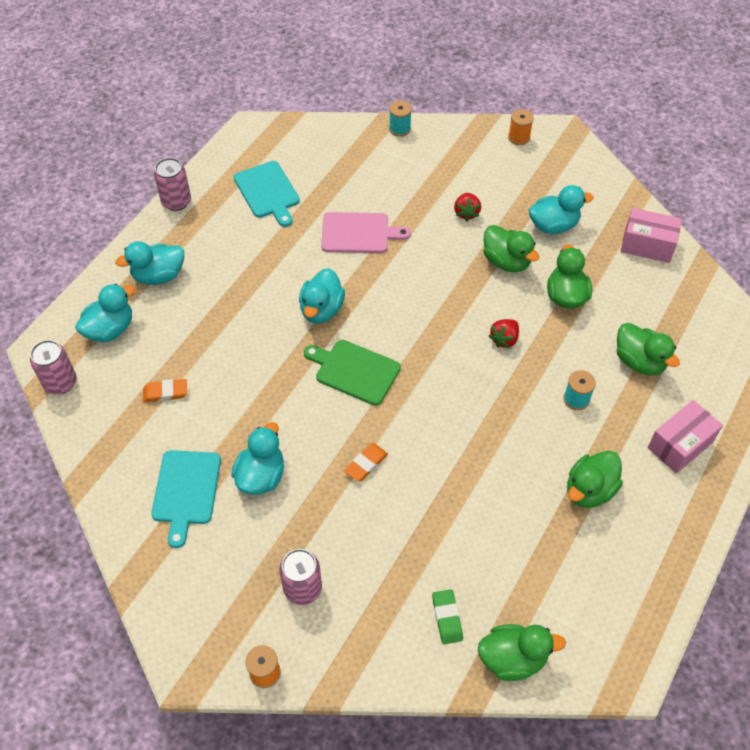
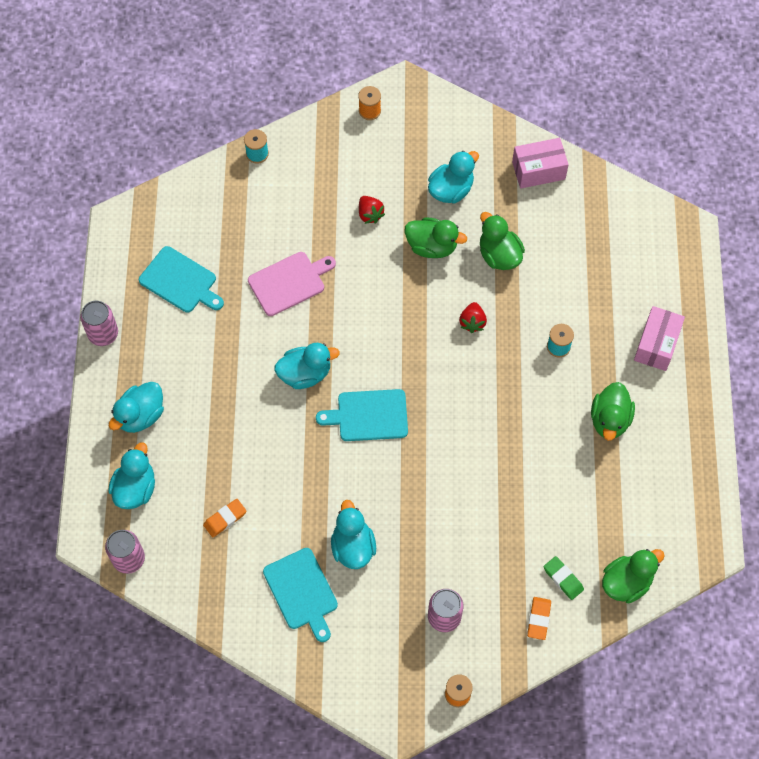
camera: 30 degrees left, 10 degrees up
turquoise duck [299,268,345,324] -> turquoise duck turned 90 degrees counterclockwise [274,343,340,389]
green cutting board [304,340,401,406] -> turquoise cutting board [316,389,408,441]
orange eraser [344,443,388,482] -> orange eraser moved to [527,597,551,640]
green duck [617,323,680,375] -> none

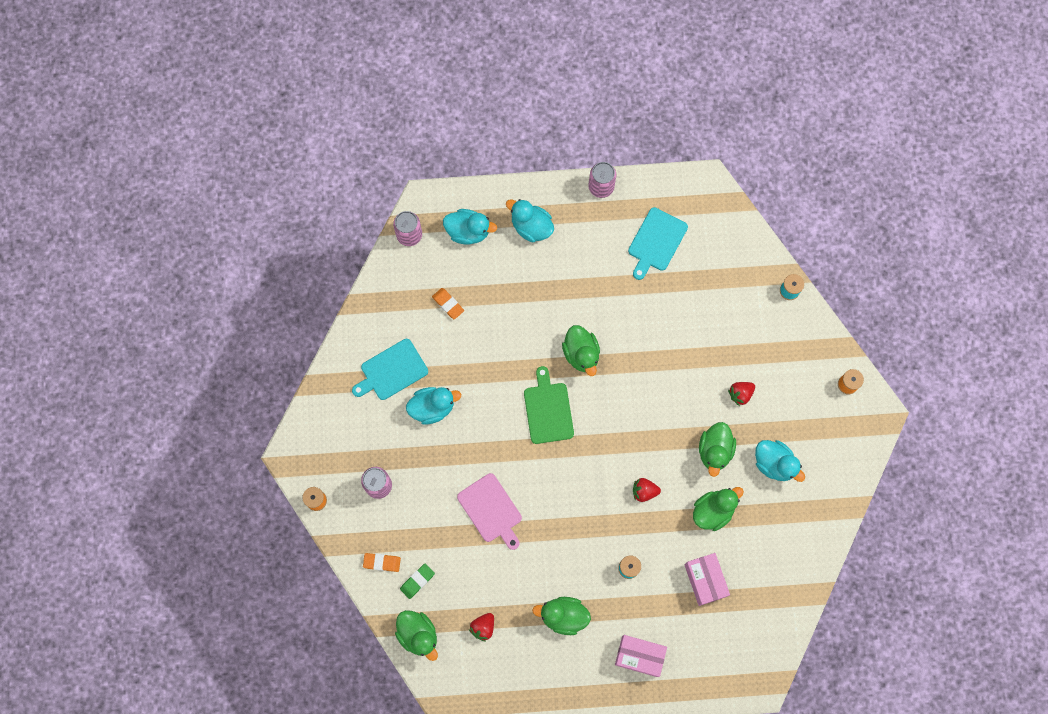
camera: 85 degrees right, 10 degrees up
pink cutting board [248,252,336,316] -> pink cutting board moved to [457,473,522,550]
turquoise duck [274,343,340,389] -> green duck [562,325,600,376]
turquoise cutting board [316,389,408,441] -> green cutting board [524,366,574,444]
pink box [512,138,569,188] -> pink box moved to [684,553,730,606]
none -> red strawberry [469,613,494,642]

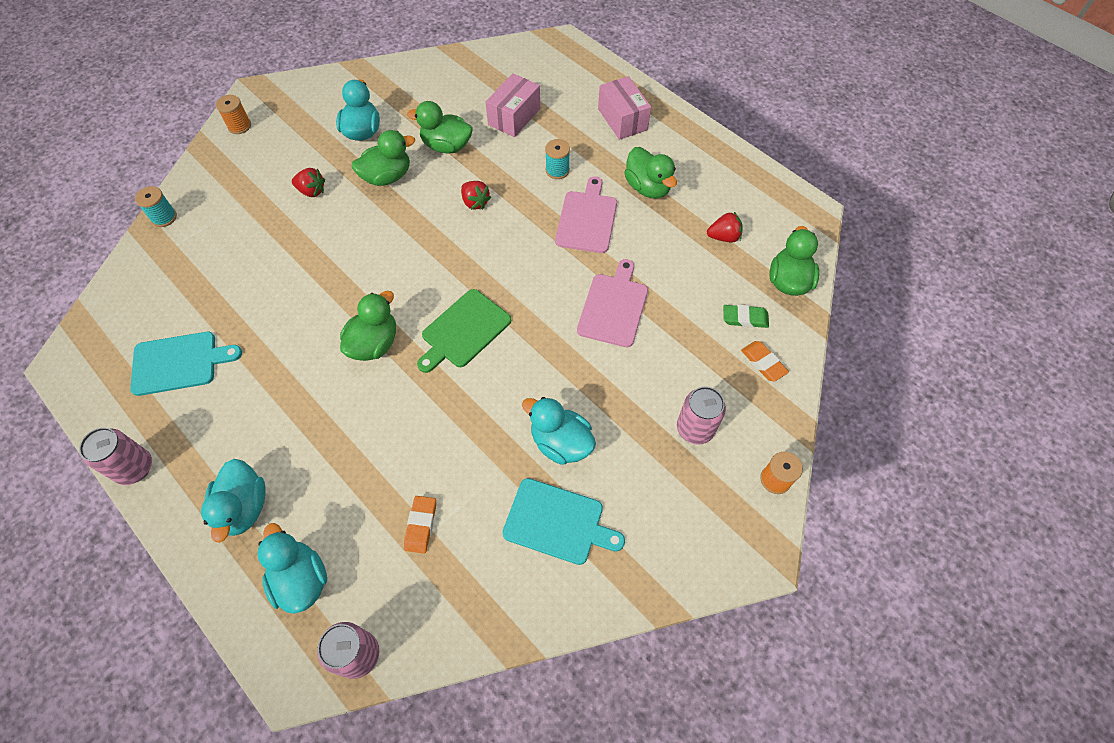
camera: 130 degrees left, 15 degrees down
none -> pink cutting board [555,176,617,253]

